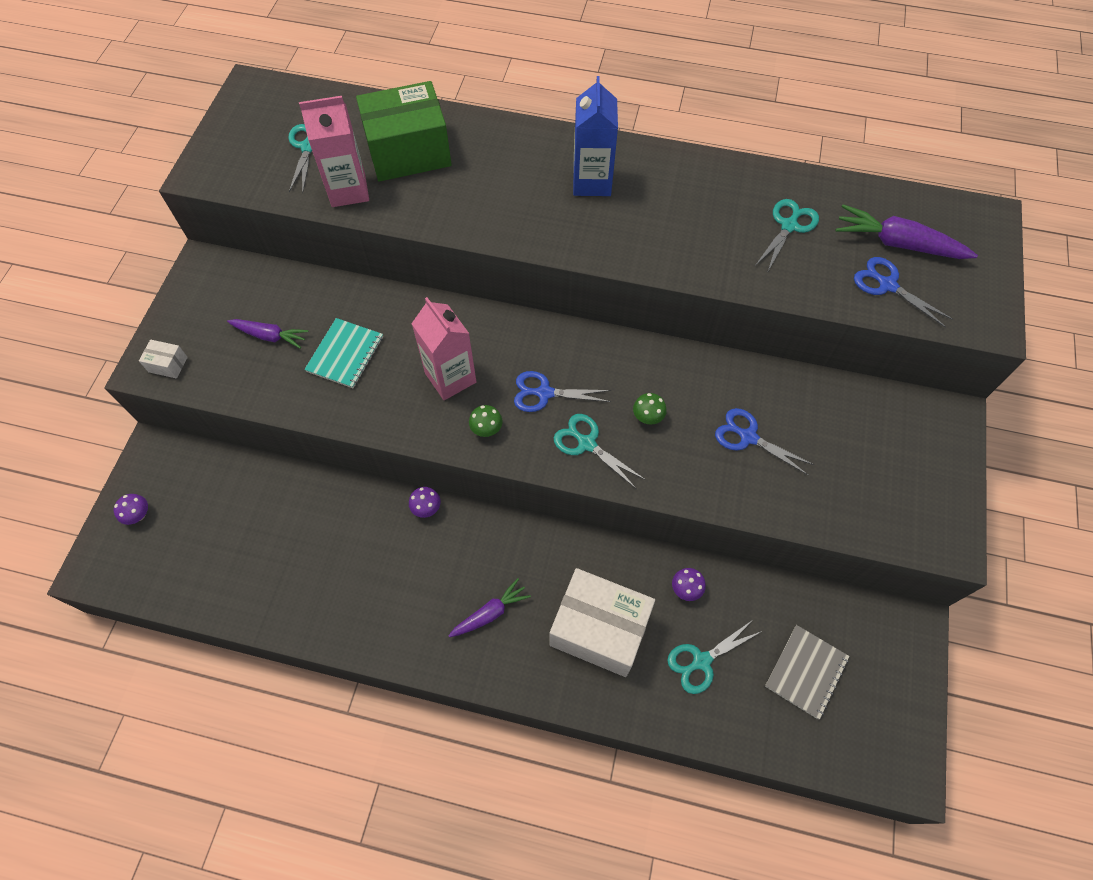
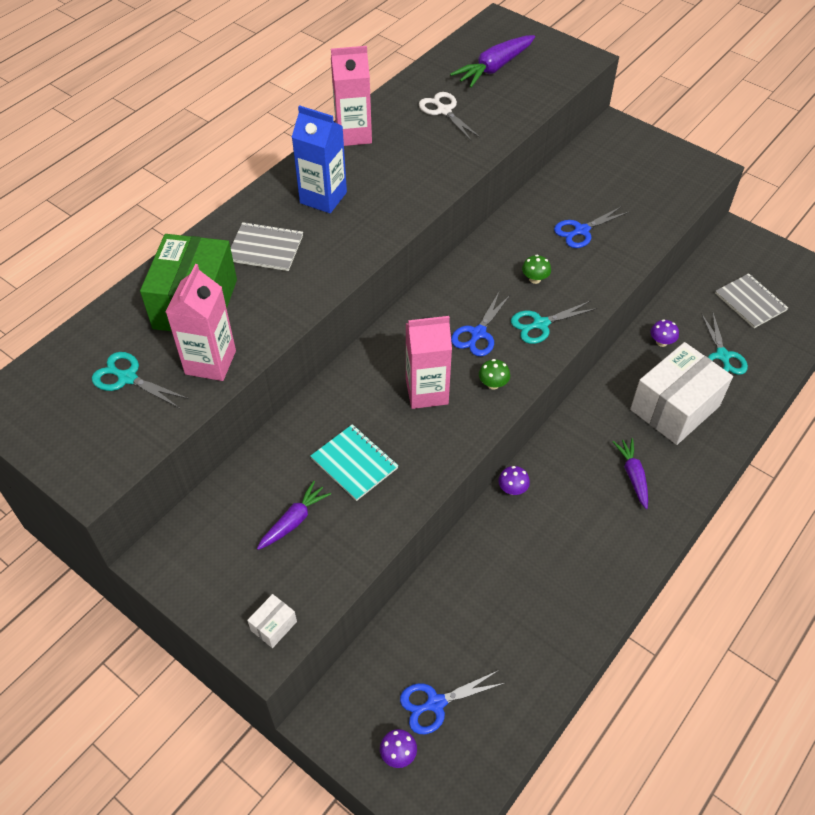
camera: 65 degrees left, 10 degrees down
turquoise scissors [755,199,819,273] -> white scissors [419,92,481,141]
blue scissors [854,257,953,328] -> blue scissors moved to [400,670,505,734]
none -> grey notebook [231,222,303,271]
none -> pink carton [331,46,372,146]

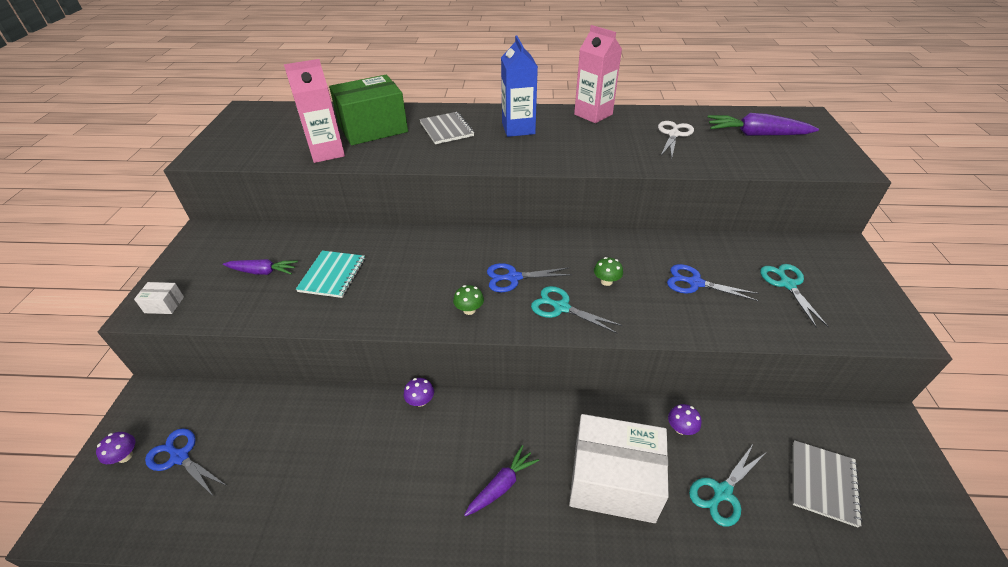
camera: 55 degrees right, 10 degrees down
turquoise scissors [92,352,189,409] -> turquoise scissors moved to [760,264,829,328]
pink carton [406,316,452,409] -> none

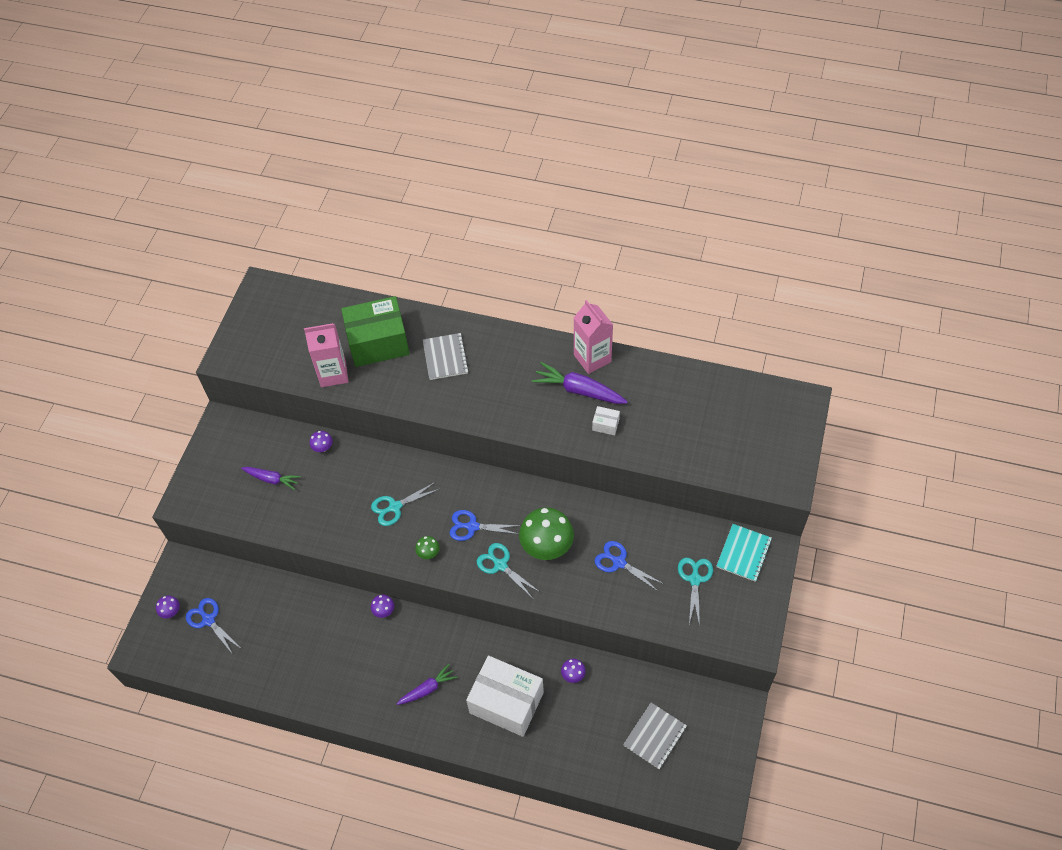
camera: 15 degrees right, 15 degrees up
white box [134,282,184,314] -> white box moved to [592,406,620,435]
turquoise notebook [296,251,365,298] -> turquoise notebook moved to [717,524,772,582]
blue carton [501,35,538,137] -> none
green mushroom [594,257,623,286] -> green mushroom [519,507,574,560], size x2.23
white scissors [658,121,694,158] -> none
turquoise scissors [689,445,766,527] -> turquoise scissors moved to [371,482,439,526]
purple carrot [707,113,819,136] -> purple carrot moved to [532,362,628,404]
none -> purple mushroom [310,431,333,452]

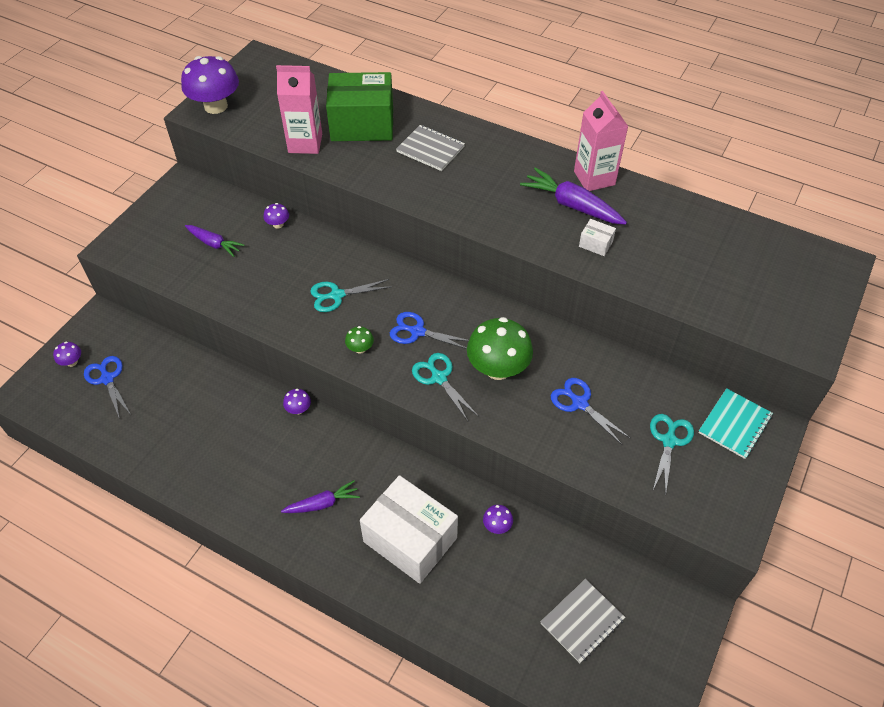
camera: 10 degrees right, 5 degrees down
grey notebook [423,333,469,380] -> grey notebook turned 60 degrees counterclockwise [396,125,465,171]
none -> purple mushroom [181,56,239,114]

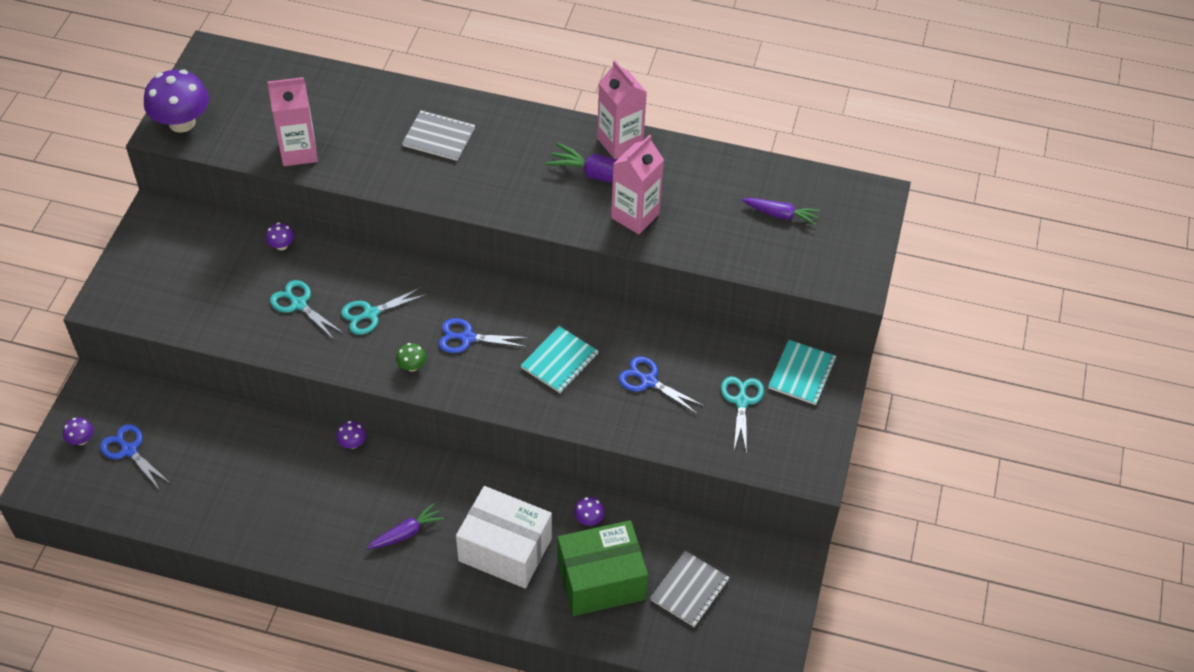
camera: 15 degrees left, 0 degrees up
purple carrot [185,225,245,257] -> purple carrot moved to [742,198,820,226]
green box [326,72,393,141] -> green box moved to [557,520,648,616]
turquoise scissors [412,353,479,421] -> turquoise scissors moved to [270,280,343,339]
green mushroom [467,317,533,380] -> turquoise notebook [520,326,599,393]
white box [579,219,616,256] -> pink carton [611,135,664,234]

